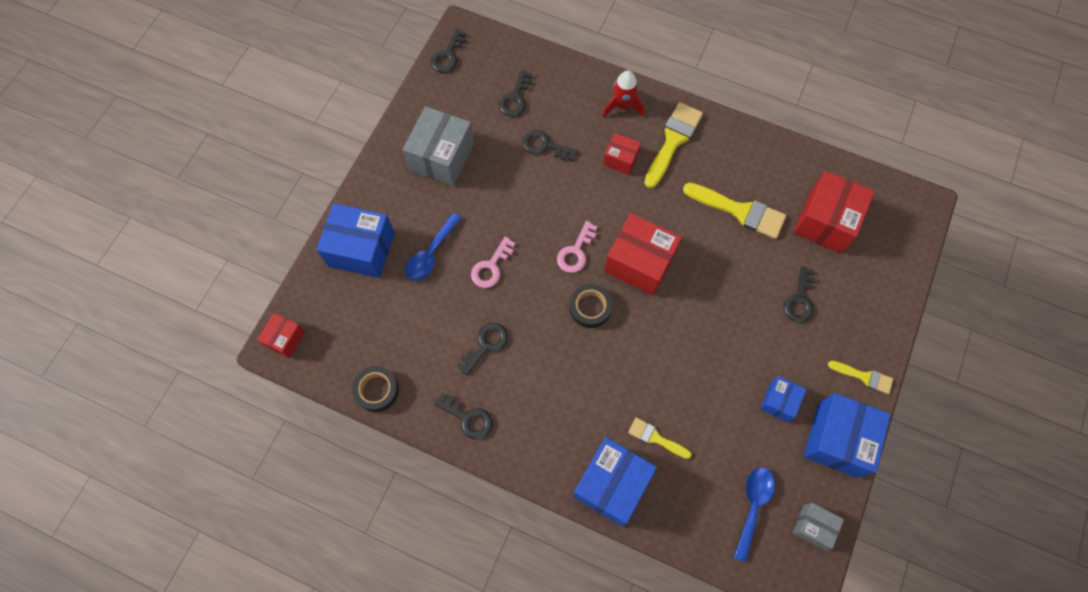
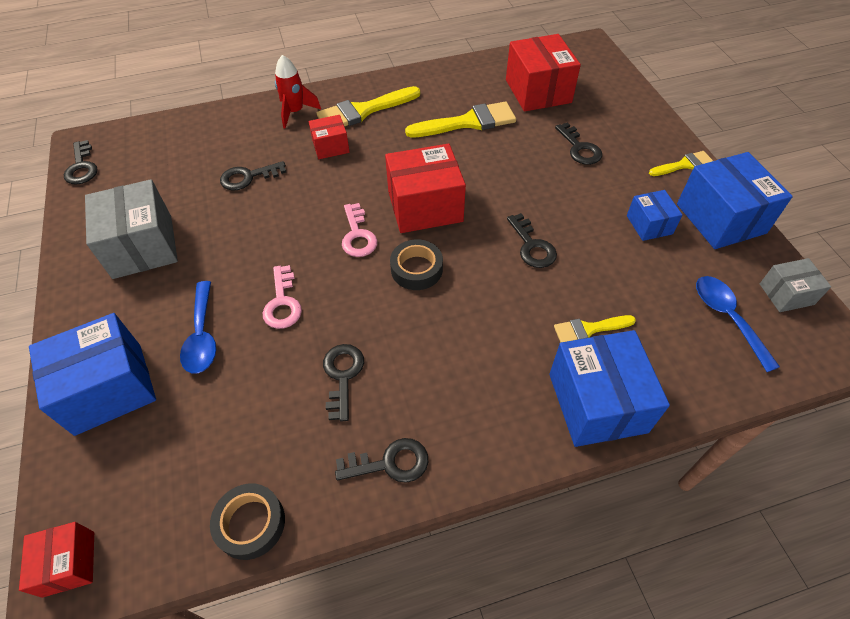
camera: 40 degrees left, 15 degrees down
black key [499,70,532,117] -> black key moved to [507,213,557,268]
yellow brush [644,102,703,188] -> yellow brush turned 105 degrees counterclockwise [317,86,420,127]

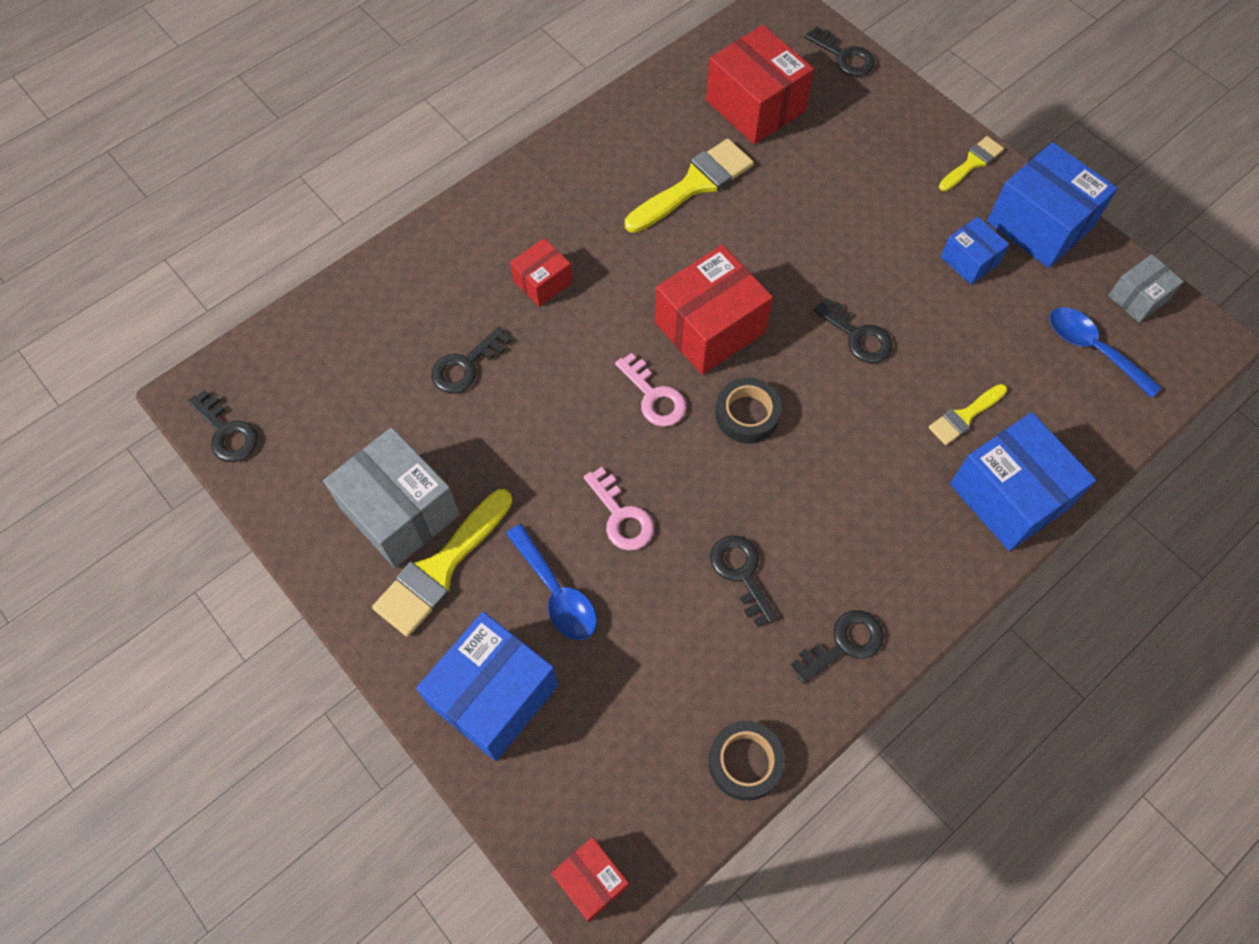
camera: 25 degrees left, 10 degrees up
red rocket [275,55,321,128] -> none
yellow brush [317,86,420,127] -> yellow brush moved to [372,489,512,637]
black key [555,122,602,165] -> black key moved to [805,27,875,76]

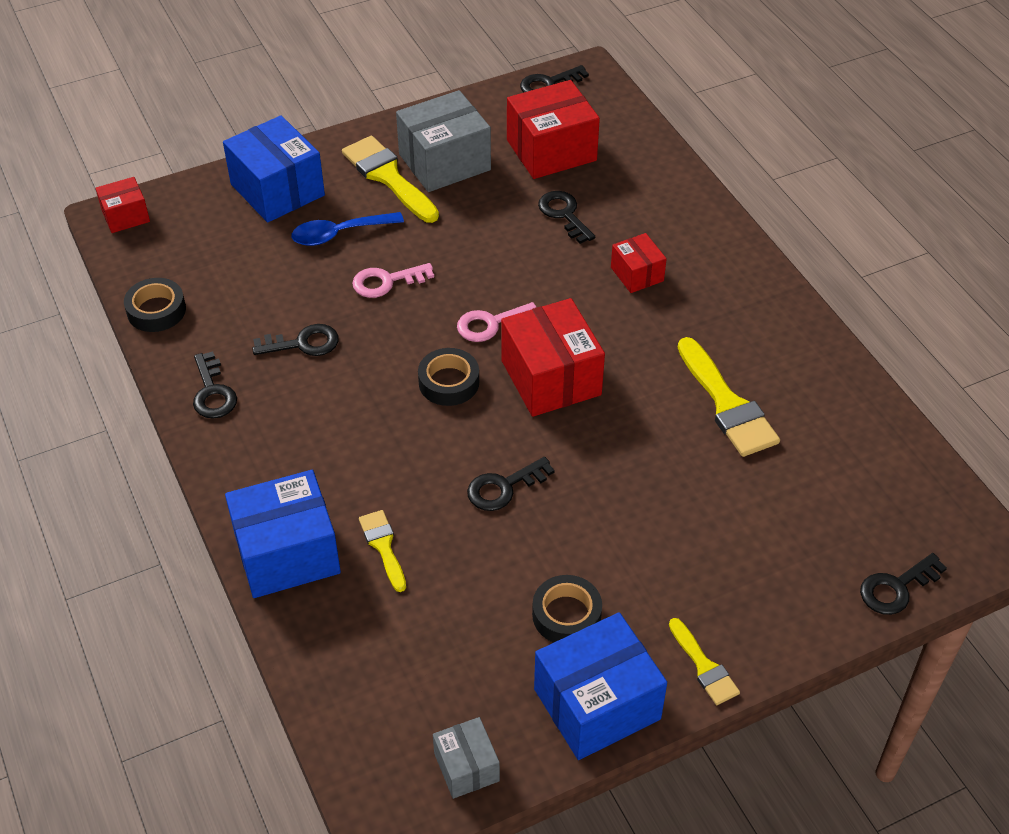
camera: 105 degrees right, 15 degrees down
red box [706,25,814,144] -> red box moved to [507,80,600,179]
blue box [941,217,1010,285] -> black tape [532,575,602,643]
blue spoon [1050,307,1161,398] -> none

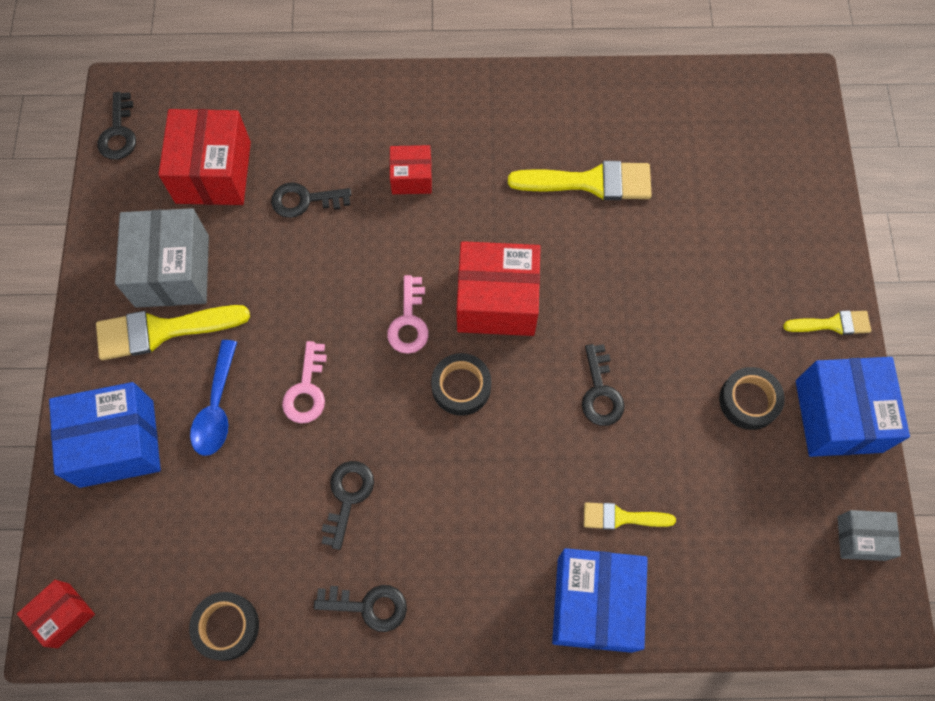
camera: 65 degrees left, 20 degrees up
red box [95,177,150,233] -> red box turned 45 degrees clockwise [17,580,95,648]
black key [860,553,947,615] -> none

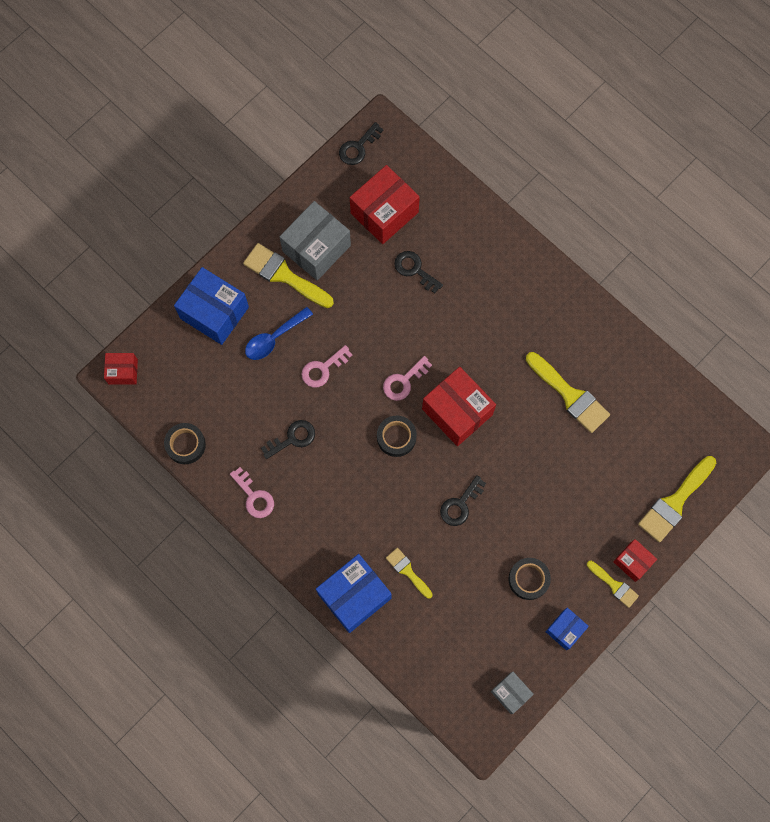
camera: 45 degrees right, 5 degrees up
black key [314,585,407,632] -> pink key [230,467,274,518]
red box [390,145,432,194] -> red box moved to [613,539,657,582]
blue box [796,357,910,457] -> blue box [546,608,589,650], size x0.54
none -> yellow brush [638,456,716,542]

